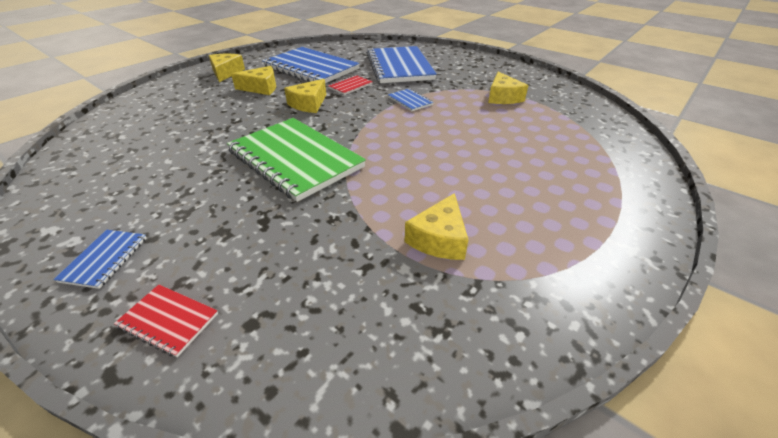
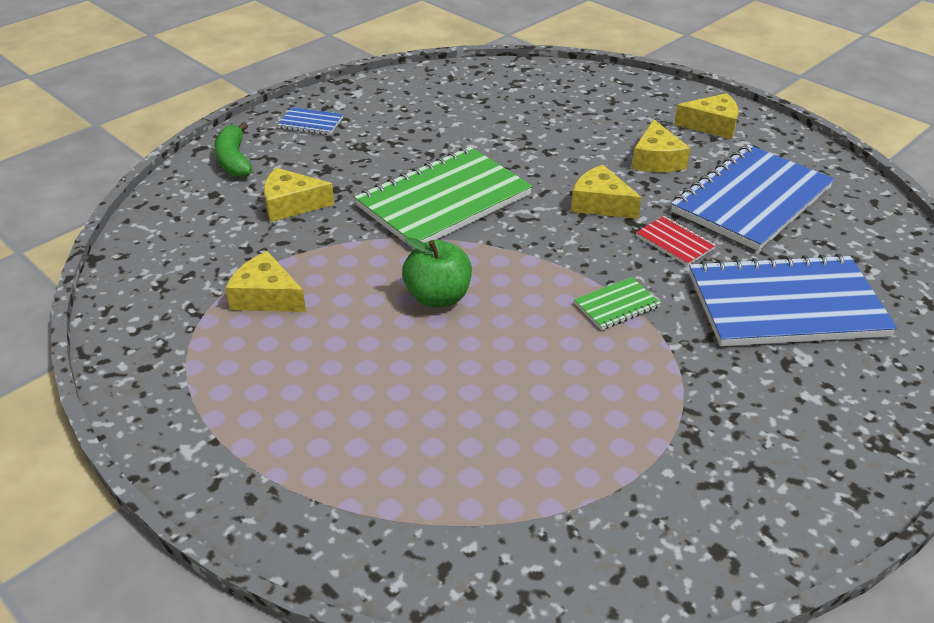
camera: 95 degrees right, 0 degrees up
red notebook [114,285,218,357] -> green banana [214,122,252,177]
blue notebook [388,89,434,111] -> green notebook [574,277,661,330]
yellow cheese [488,72,529,104] -> yellow cheese moved to [264,168,335,222]
none -> green apple [402,237,472,308]

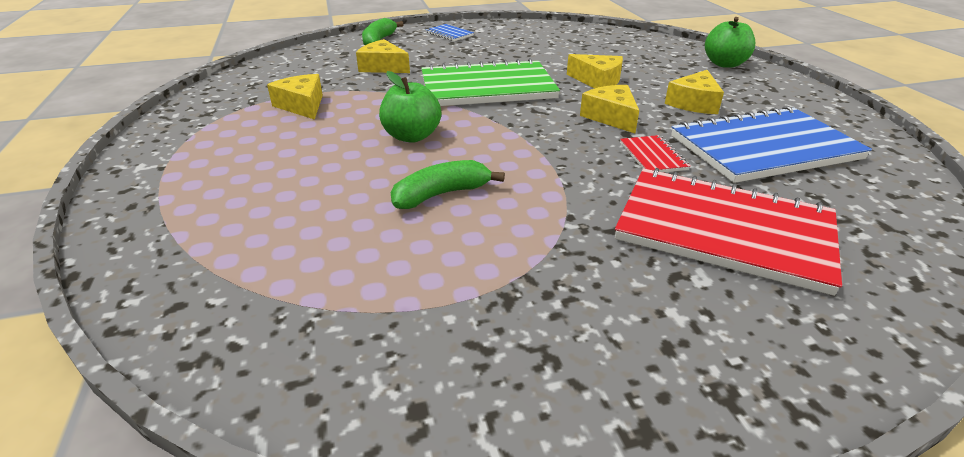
camera: 30 degrees right, 5 degrees down
green notebook [574,277,661,330] -> none
yellow cheese [674,93,738,139] -> yellow cheese moved to [567,54,623,88]
blue notebook [689,254,897,346] -> red notebook [615,168,842,296]
none -> green banana [391,160,505,209]
none -> green apple [705,17,755,68]

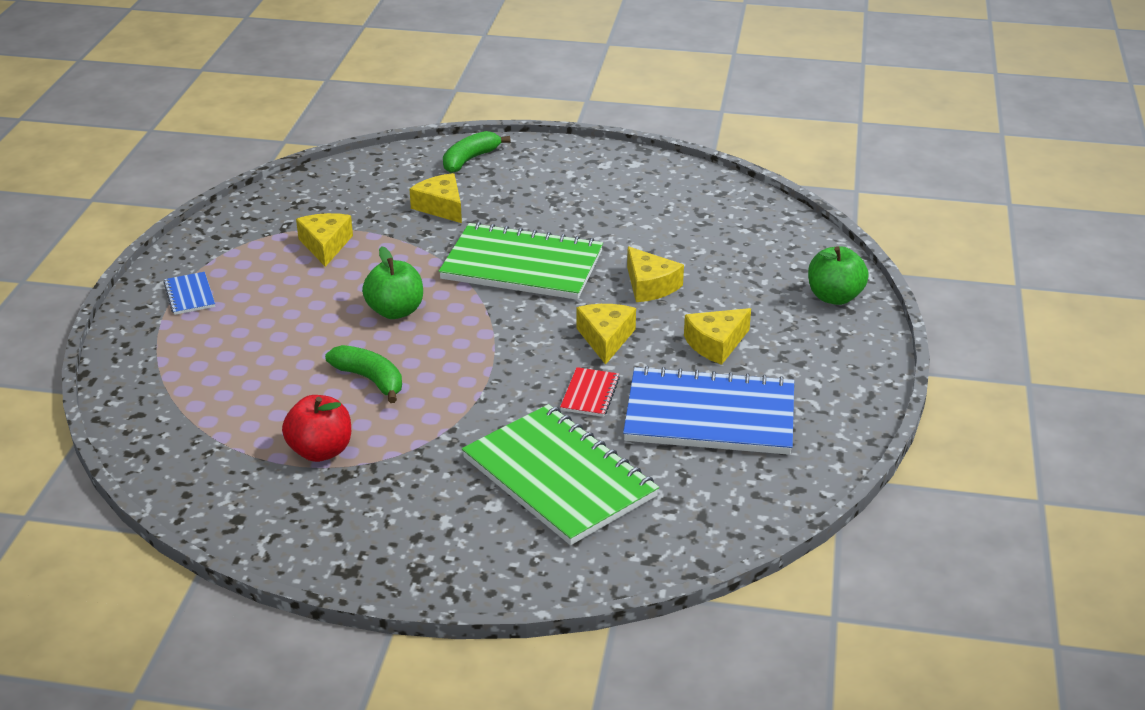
camera: 25 degrees right, 0 degrees up
green banana [391,160,505,209] -> green banana turned 45 degrees clockwise [325,345,402,403]
blue notebook [426,24,474,41] -> blue notebook moved to [163,272,215,315]
red notebook [615,168,842,296] -> green notebook [462,404,659,545]
none -> red apple [282,395,351,462]

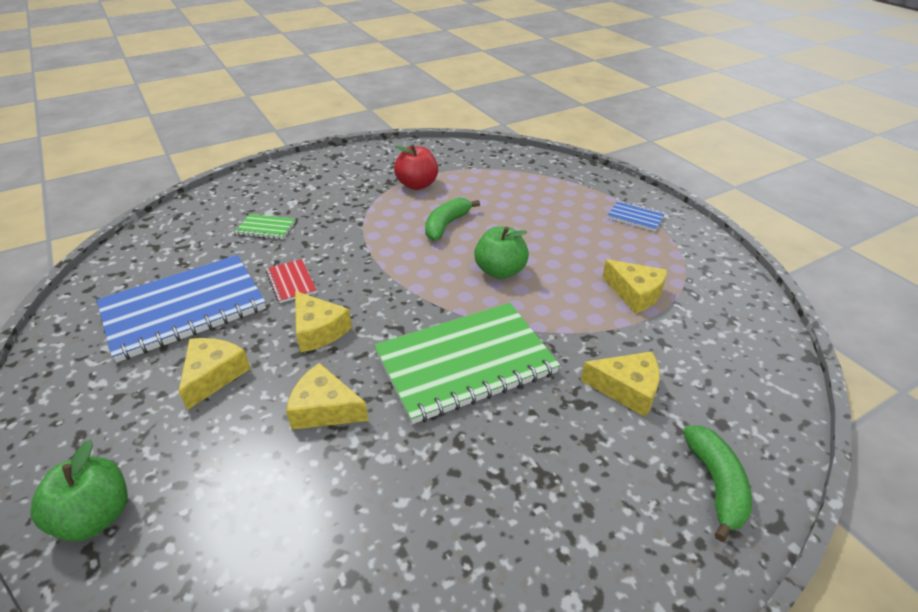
camera: 140 degrees right, 5 degrees up
green banana [325,345,402,403] -> green banana turned 120 degrees clockwise [425,197,480,241]
green notebook [462,404,659,545] -> green notebook [235,214,296,239], size x0.42

